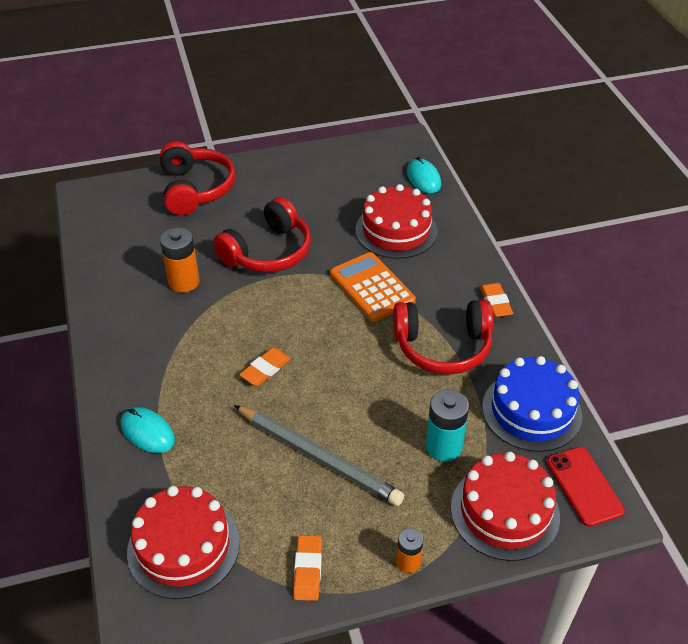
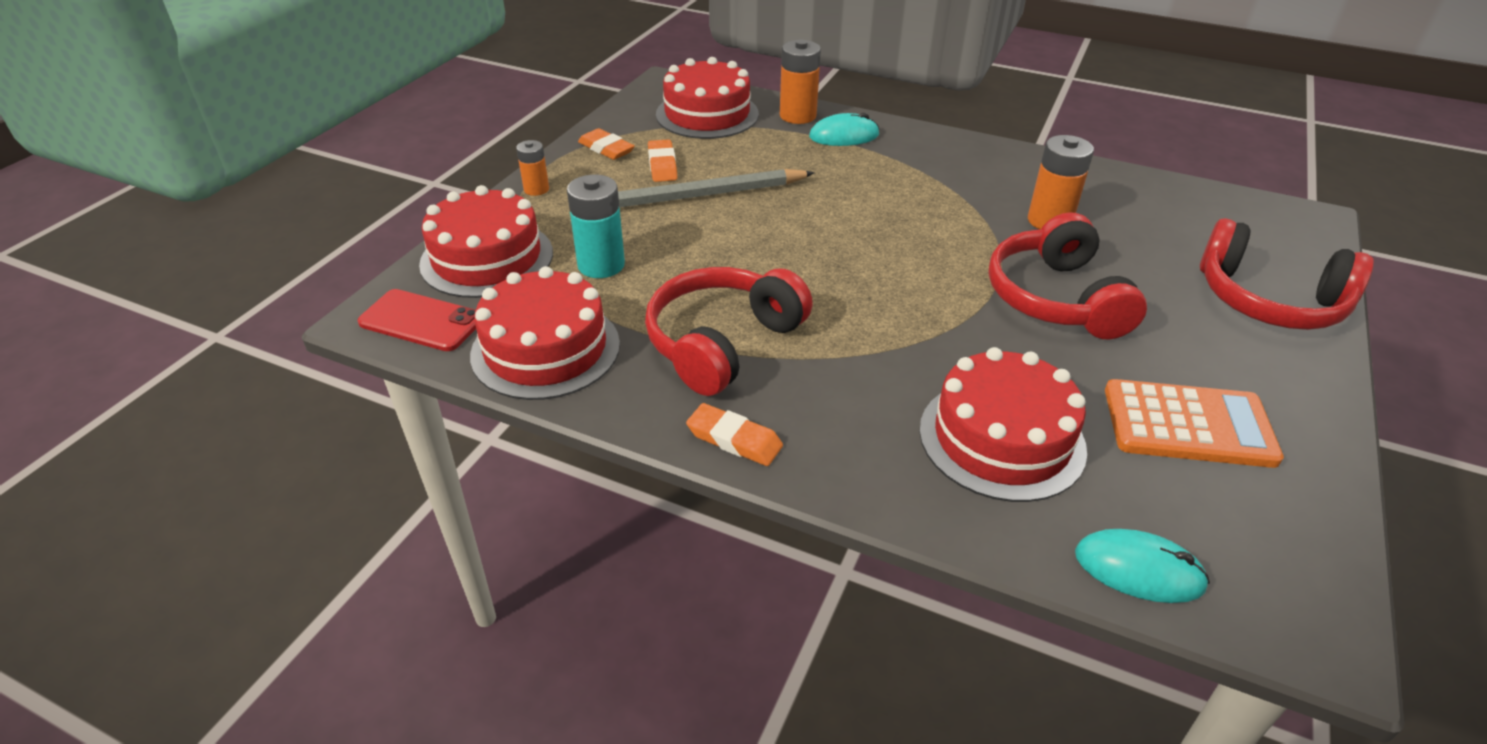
camera: 130 degrees right, 5 degrees down
orange eraser [239,348,291,386] -> orange eraser moved to [648,139,677,182]
orange calculator [330,252,416,322] -> orange calculator moved to [1105,379,1284,468]
blue cake [482,356,582,452] -> red cake [470,266,620,400]
none -> orange battery [780,40,821,124]

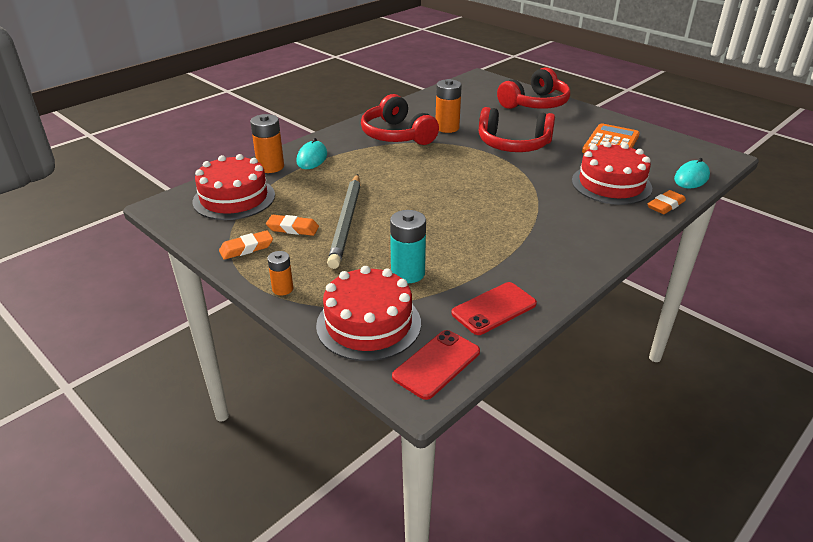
camera: 70 degrees left, 5 degrees down
red cake [470,266,620,400] -> red phone [452,282,537,335]
red headphones [645,267,813,396] -> red headphones moved to [361,94,439,145]
orange eraser [686,403,783,466] -> orange eraser moved to [647,190,686,214]

